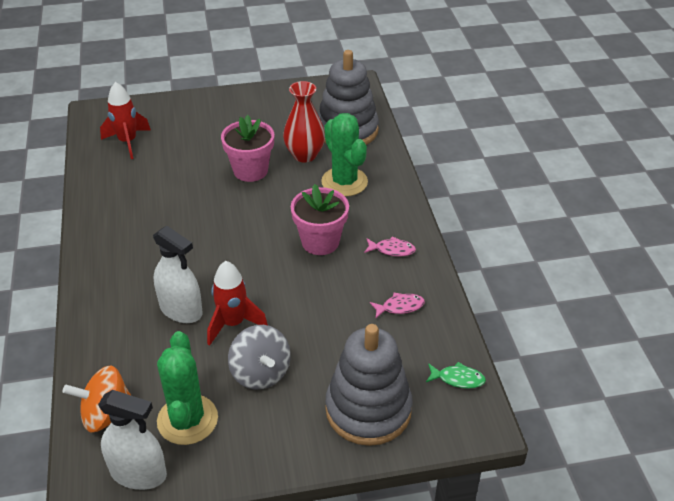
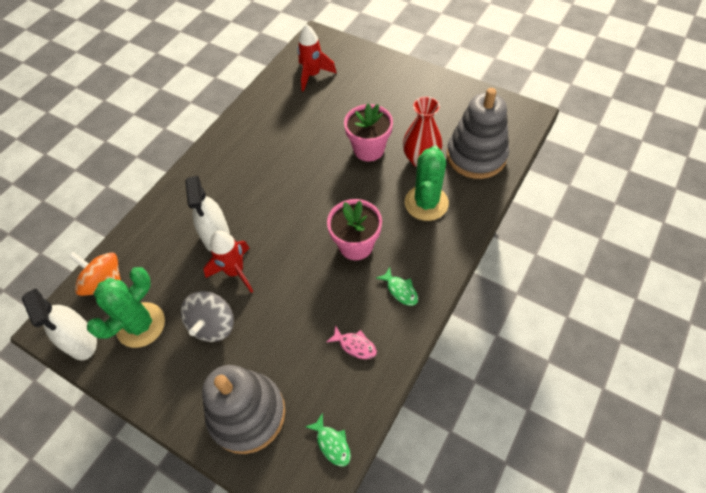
camera: 45 degrees right, 15 degrees up
pink fish [364,236,416,256] -> green fish [376,267,418,306]

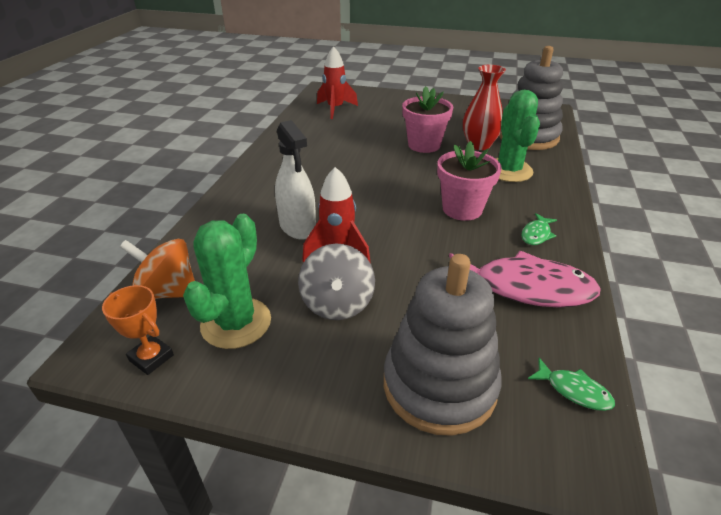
camera: 20 degrees left, 20 degrees down
white spray bottle [22,288,97,360] -> orange trophy [102,285,174,375]
pink fish [326,325,377,359] -> pink fish [449,251,601,308], size x2.26
green fish [376,267,418,306] -> green fish turned 90 degrees clockwise [522,213,557,245]

